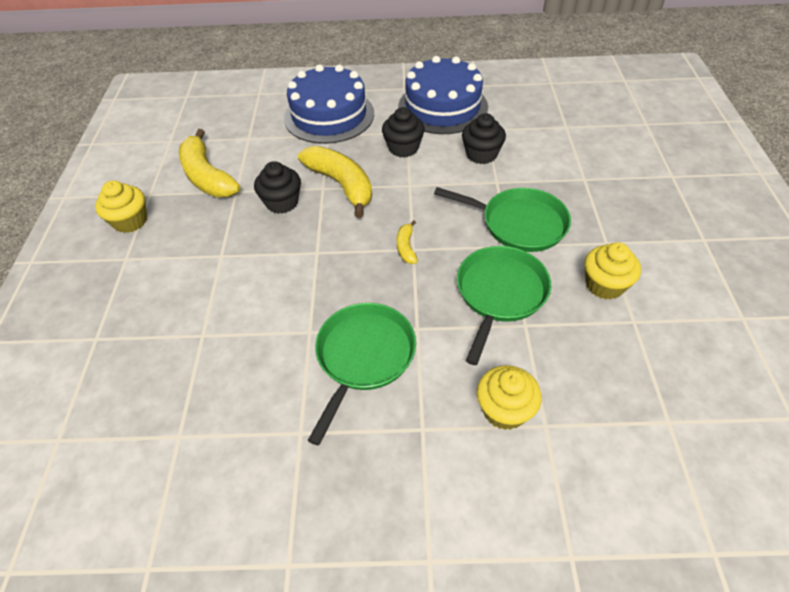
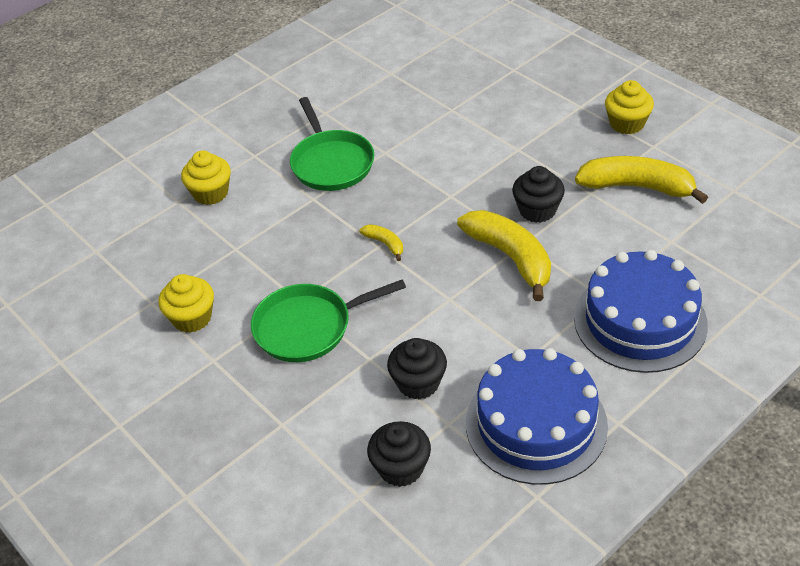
camera: 140 degrees right, 5 degrees down
yellow banana [298,146,372,218] -> yellow banana turned 135 degrees counterclockwise [457,210,551,301]
black cupcake [382,107,425,157] -> black cupcake moved to [367,421,431,487]
green pan [457,246,551,365] -> none

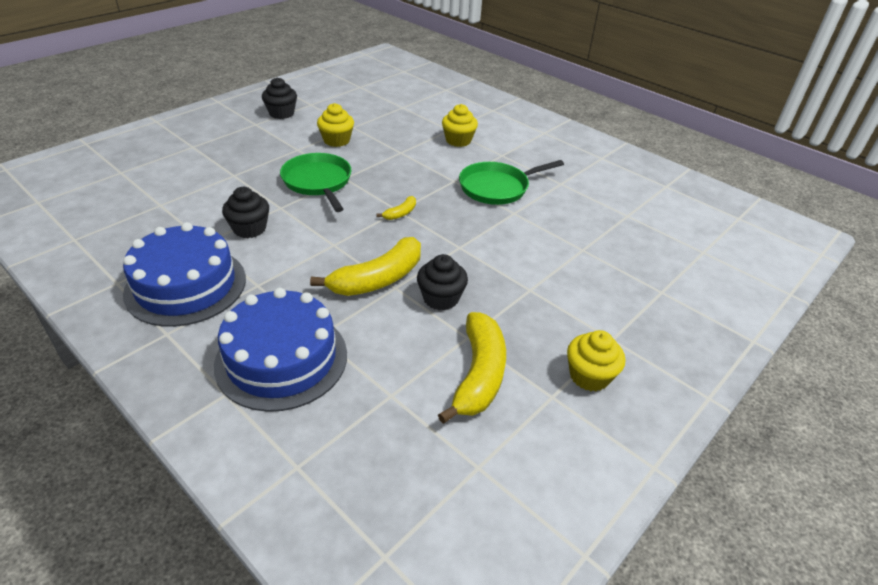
camera: 80 degrees right, 5 degrees down
black cupcake [367,421,431,487] -> black cupcake moved to [262,77,297,119]

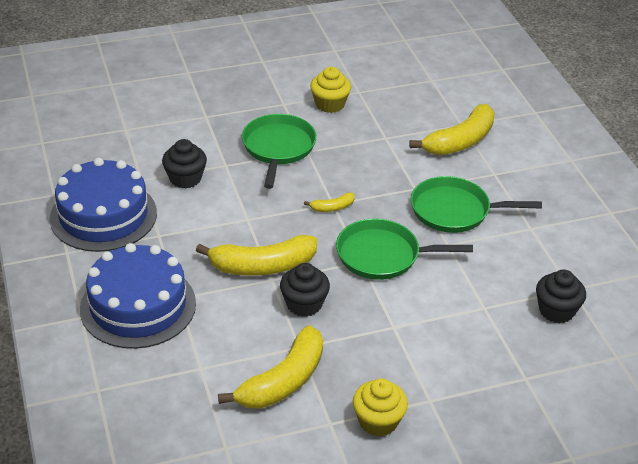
camera: 30 degrees right, 0 degrees up
black cupcake [262,77,297,119] -> black cupcake moved to [536,270,586,323]
yellow cupcake [442,104,478,147] -> yellow banana [409,104,495,155]
none -> green pan [336,219,473,280]

